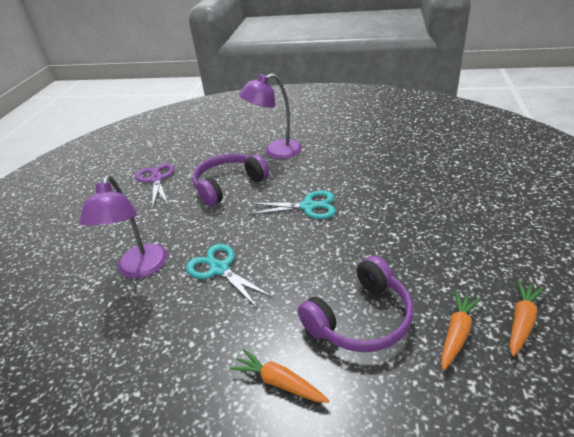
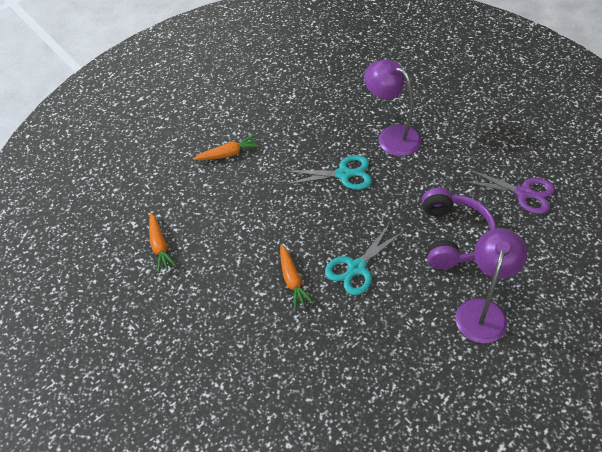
camera: 130 degrees right, 15 degrees up
purple headphones [298,256,413,352] -> none
orange carrot [509,280,544,356] -> orange carrot moved to [280,244,313,309]

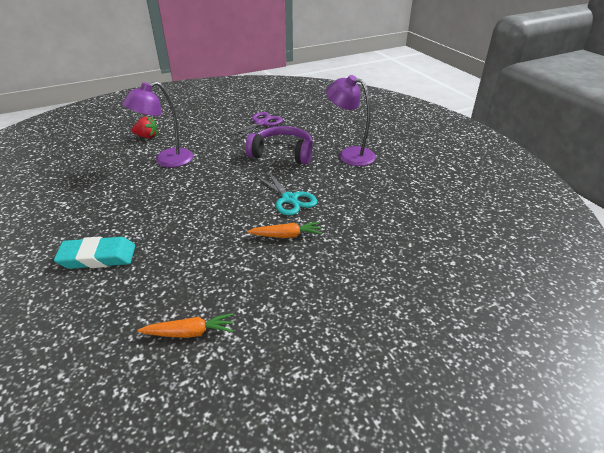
camera: 80 degrees left, 15 degrees down
orange carrot [193,135,260,160] -> turquoise eraser [54,237,135,269]
turquoise scissors [285,155,372,190] -> none
none -> red strawberry [132,116,158,138]

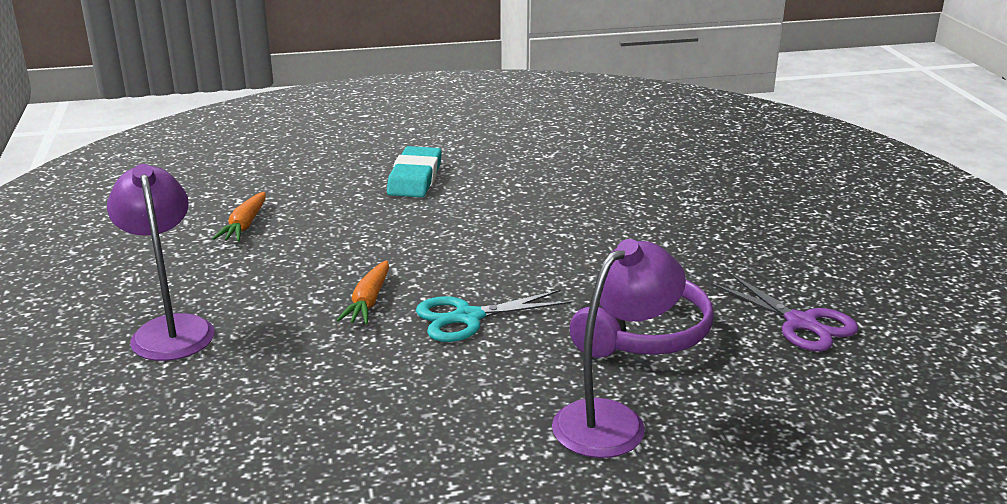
camera: 105 degrees right, 10 degrees down
purple lamp [122,81,193,167] -> purple lamp moved to [107,164,214,361]
red strawberry [132,116,158,138] -> none

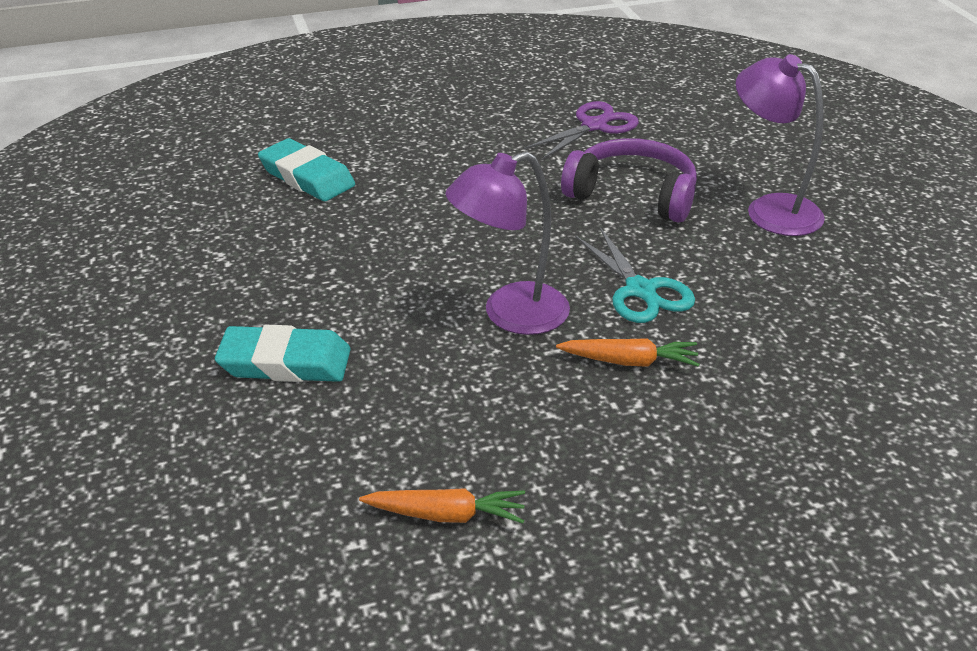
camera: 95 degrees left, 10 degrees up
purple lamp [107,164,214,361] -> purple lamp moved to [445,151,570,335]
none -> turquoise eraser [258,138,355,201]

